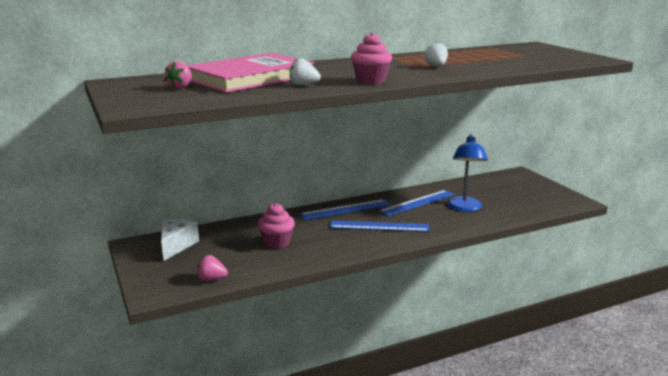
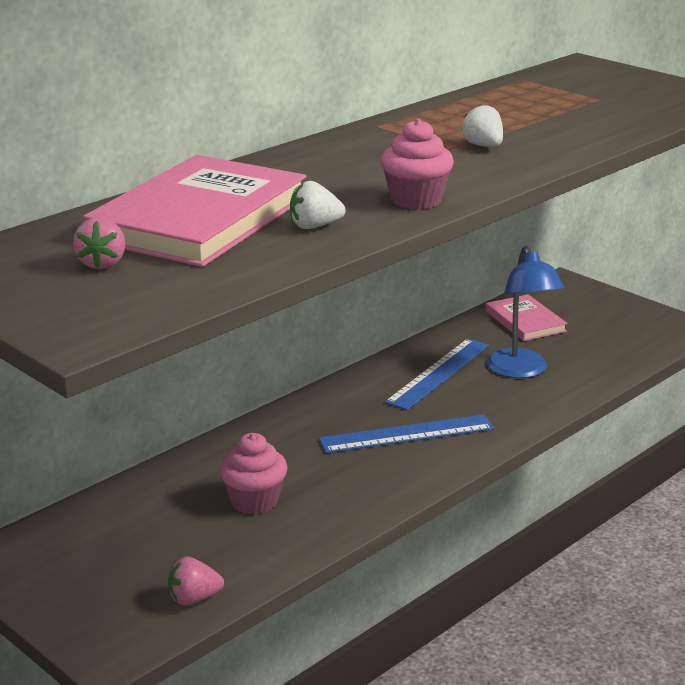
camera: 20 degrees left, 5 degrees up
white cheese [161,219,199,261] -> none
blue ruler [300,199,391,220] -> none
none -> pink book [486,294,568,341]

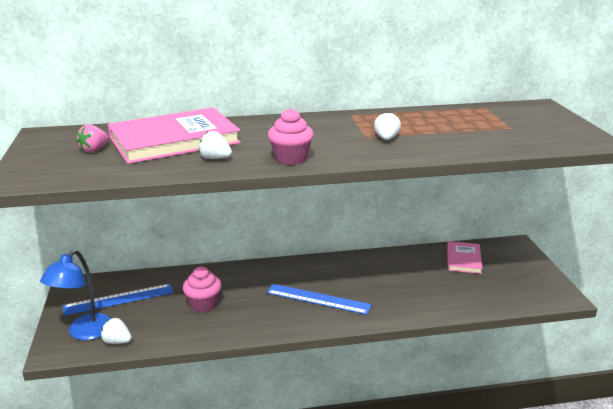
camera: 35 degrees right, 0 degrees up
pink strawberry [168,557,224,606] -> white strawberry [101,318,132,344]
blue ruler [385,338,489,410] -> blue ruler moved to [63,284,173,316]
blue lamp [487,246,564,378] -> blue lamp moved to [40,250,112,340]

